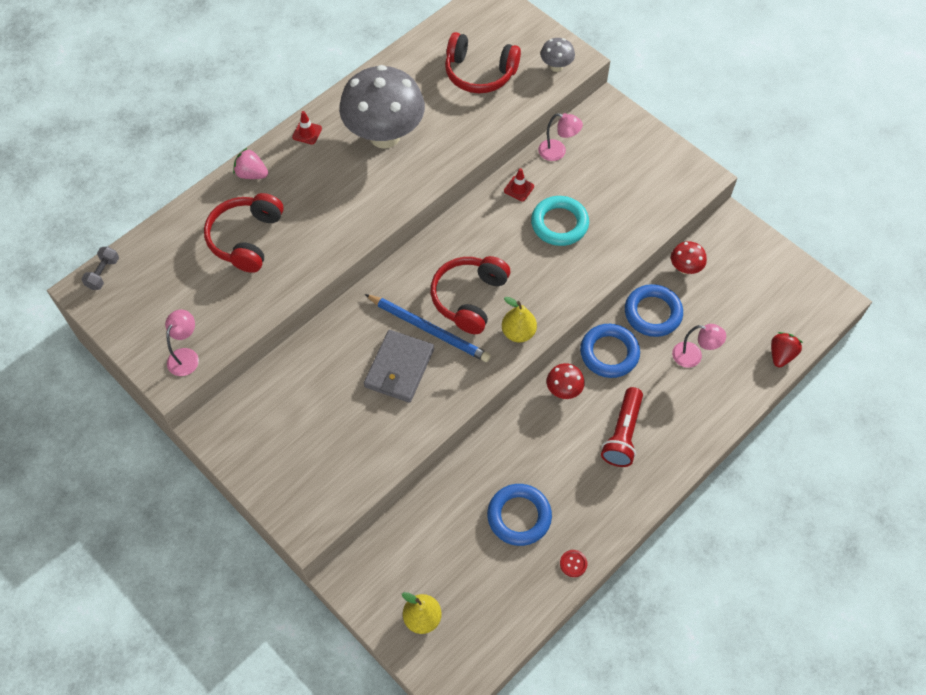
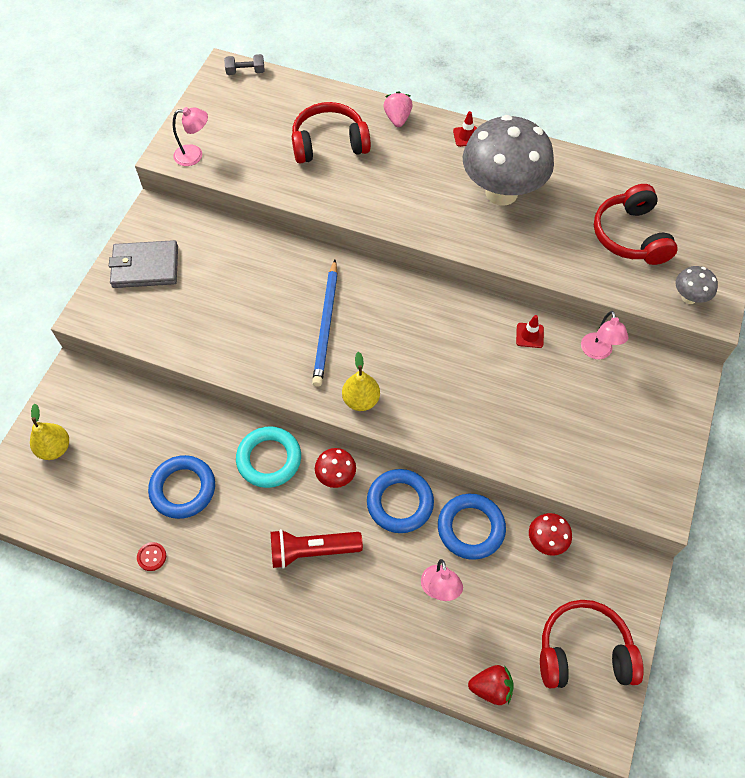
camera: 65 degrees right, 0 degrees up
grey wallet [364,330,434,403] -> grey wallet moved to [109,240,178,288]
red headphones [431,256,510,334] -> red headphones moved to [540,600,644,688]
turquoise ring [531,196,589,246] -> turquoise ring moved to [236,426,301,488]

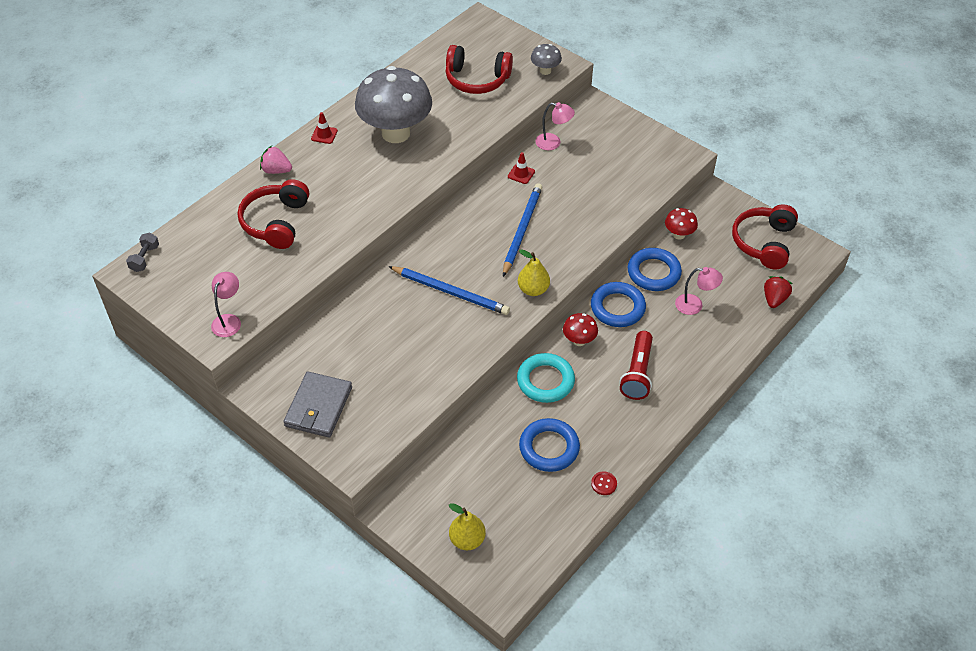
camera: 70 degrees left, 10 degrees down
none -> blue pencil [503,183,542,277]

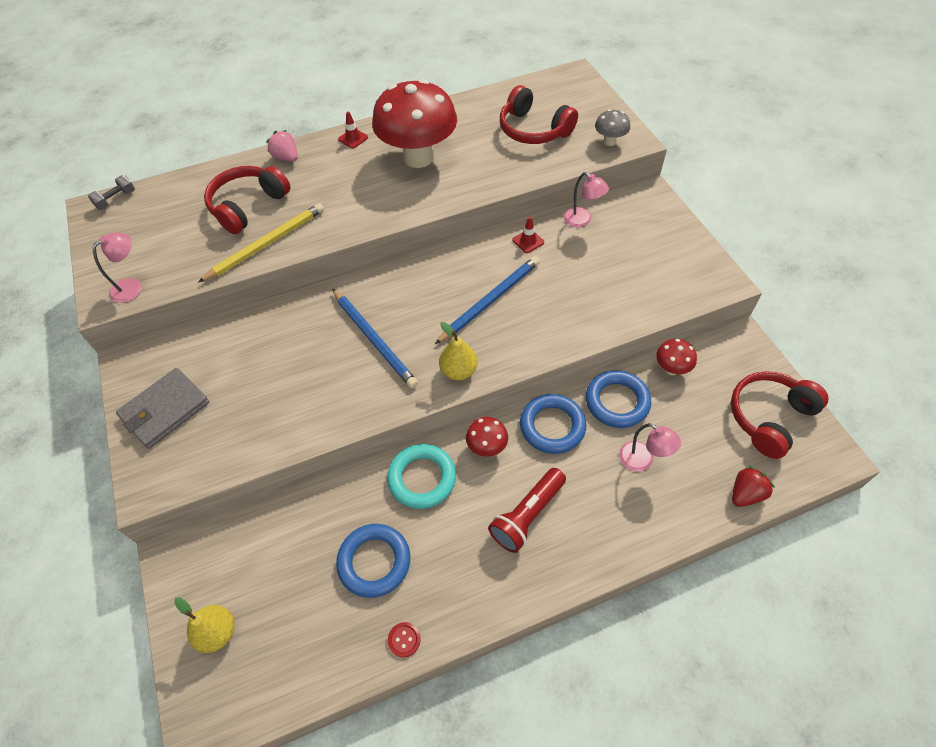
camera: 30 degrees right, 5 degrees up
grey mushroom [355,66,432,143] -> red mushroom [372,79,457,168]
none -> yellow pencil [198,203,324,283]

